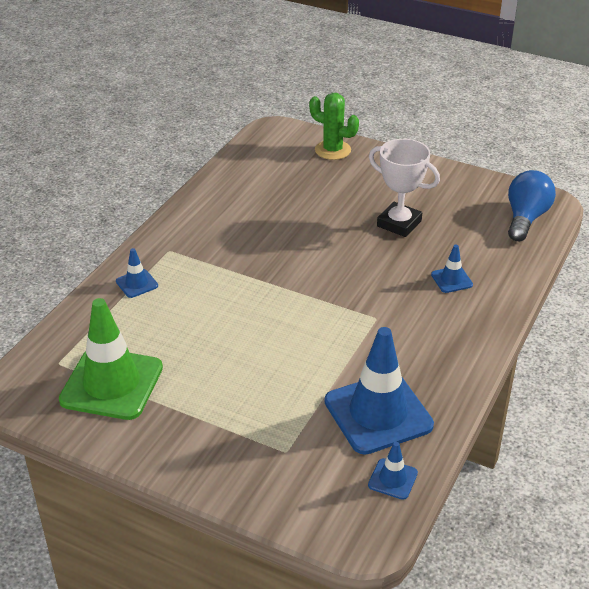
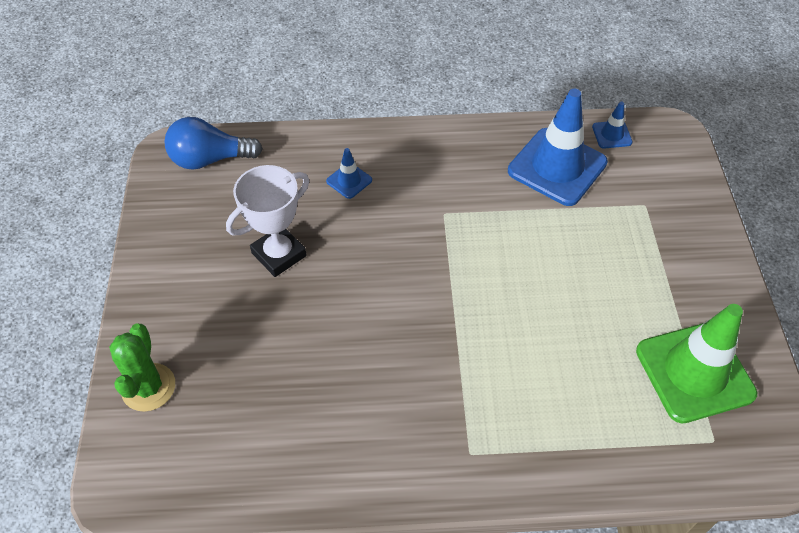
camera: 120 degrees left, 15 degrees up
blue traffic cone [116,248,158,298] -> none
white trophy [369,139,440,237] -> white trophy turned 45 degrees clockwise [226,165,309,277]

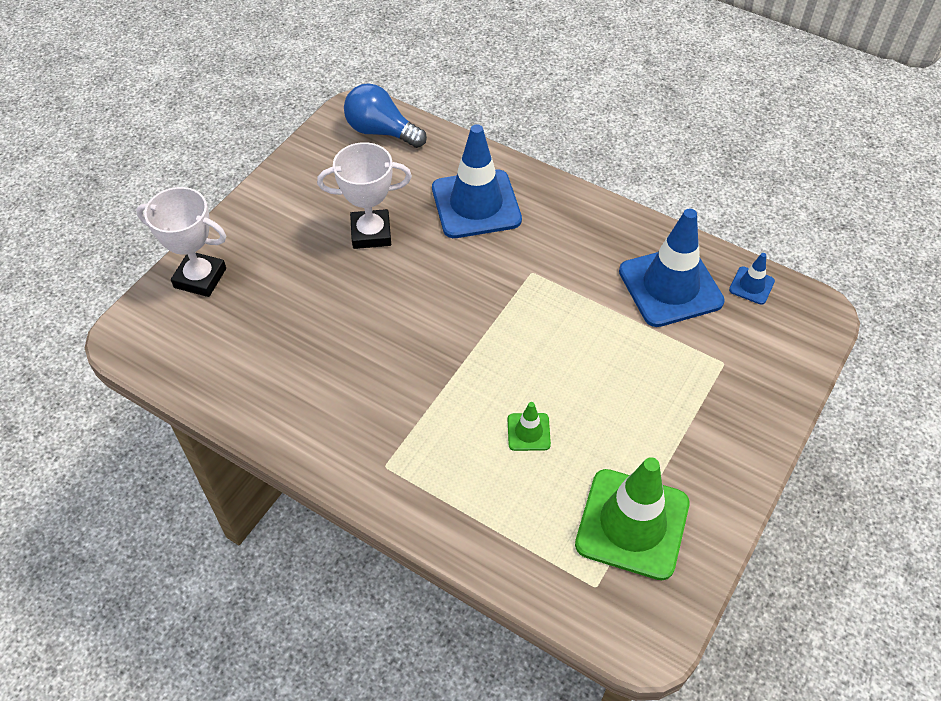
camera: 35 degrees right, 0 degrees up
green cactus [109,324,175,412] -> white trophy [136,187,226,297]
blue traffic cone [326,148,372,199] -> blue traffic cone [432,124,522,238], size x2.24
none -> green traffic cone [508,402,551,451]

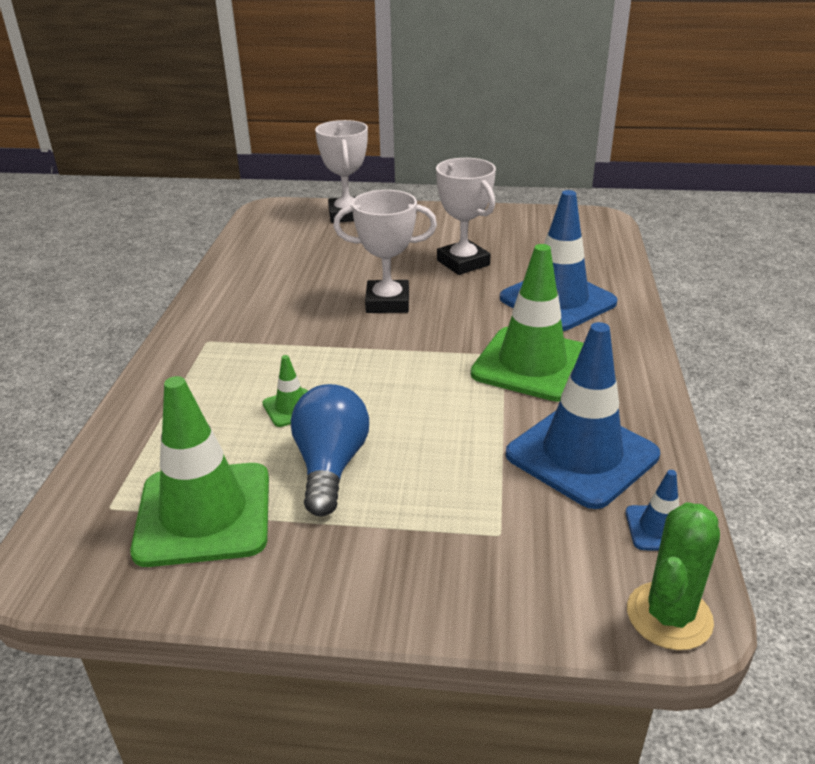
camera: 65 degrees right, 20 degrees down
blue light bulb [344,83,427,148] -> blue light bulb moved to [291,384,369,517]
none -> white trophy [333,190,437,313]
none -> green traffic cone [471,244,584,402]
none -> green cactus [627,502,720,650]

